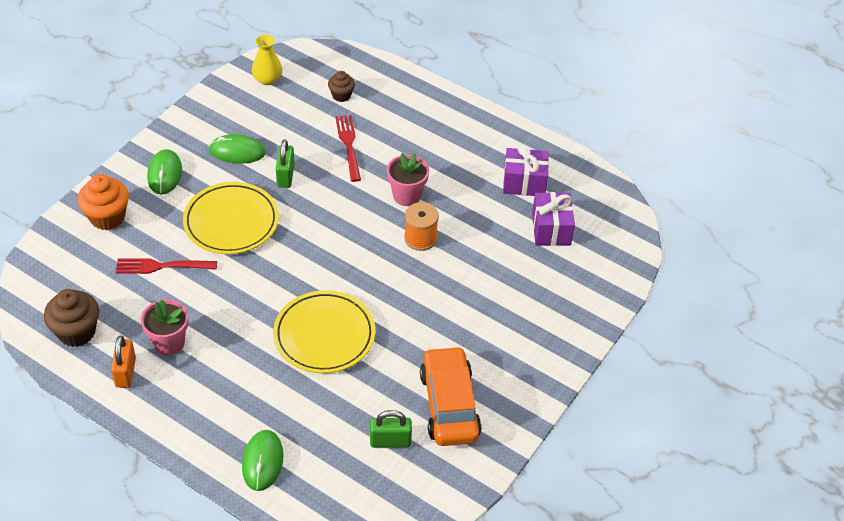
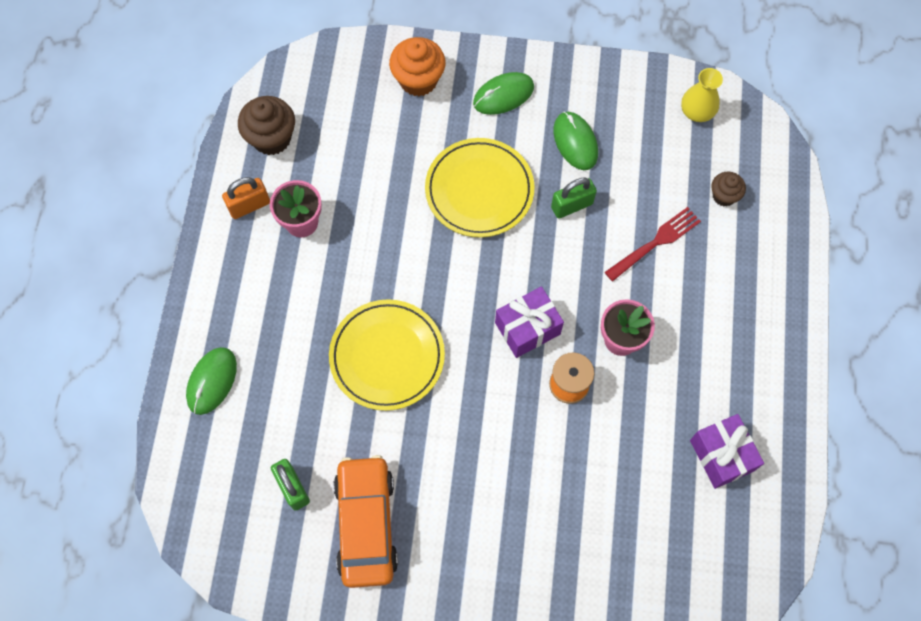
camera: 65 degrees right, 20 degrees up
red fork [116,259,217,274] -> none
green mouse [242,430,283,491] -> green mouse turned 45 degrees counterclockwise [186,347,237,415]
orange car [420,346,482,446] -> orange car turned 60 degrees counterclockwise [333,455,398,588]
purple gift [532,192,575,246] -> purple gift moved to [495,286,564,358]

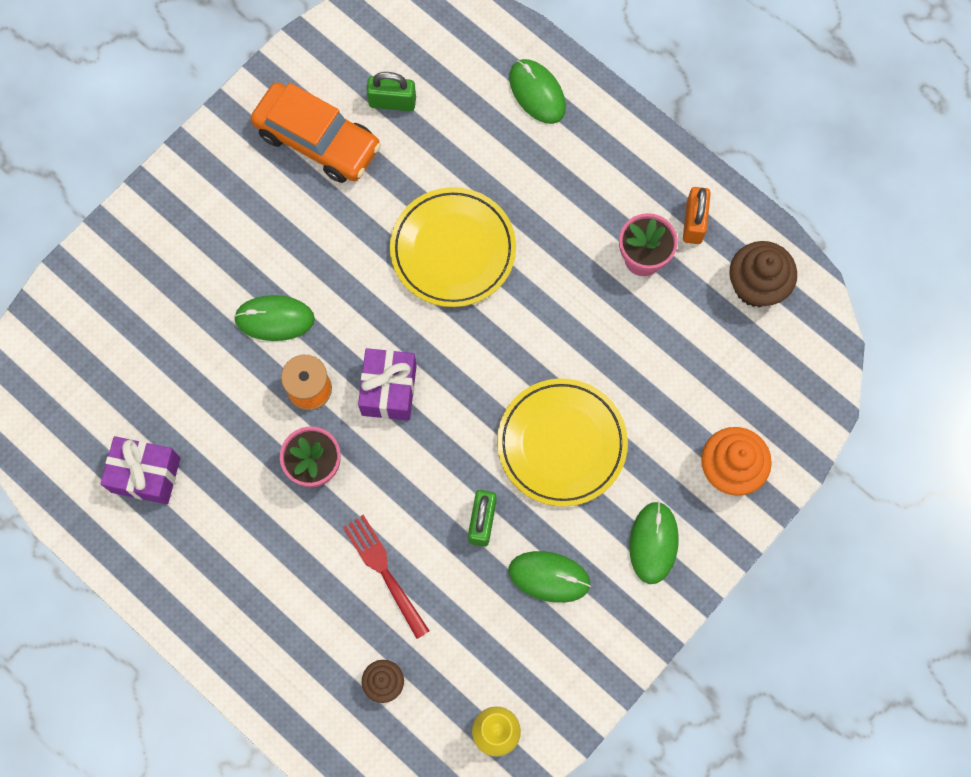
camera: 125 degrees right, 5 degrees up
red fork [605,207,701,282] -> red fork turned 150 degrees clockwise [343,515,429,639]
none -> green mouse [234,295,315,341]

